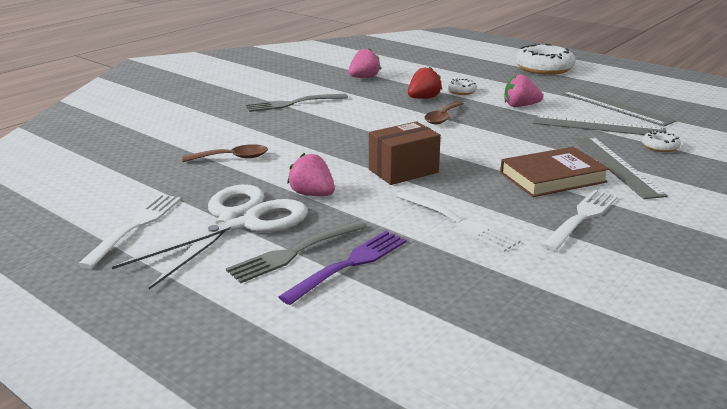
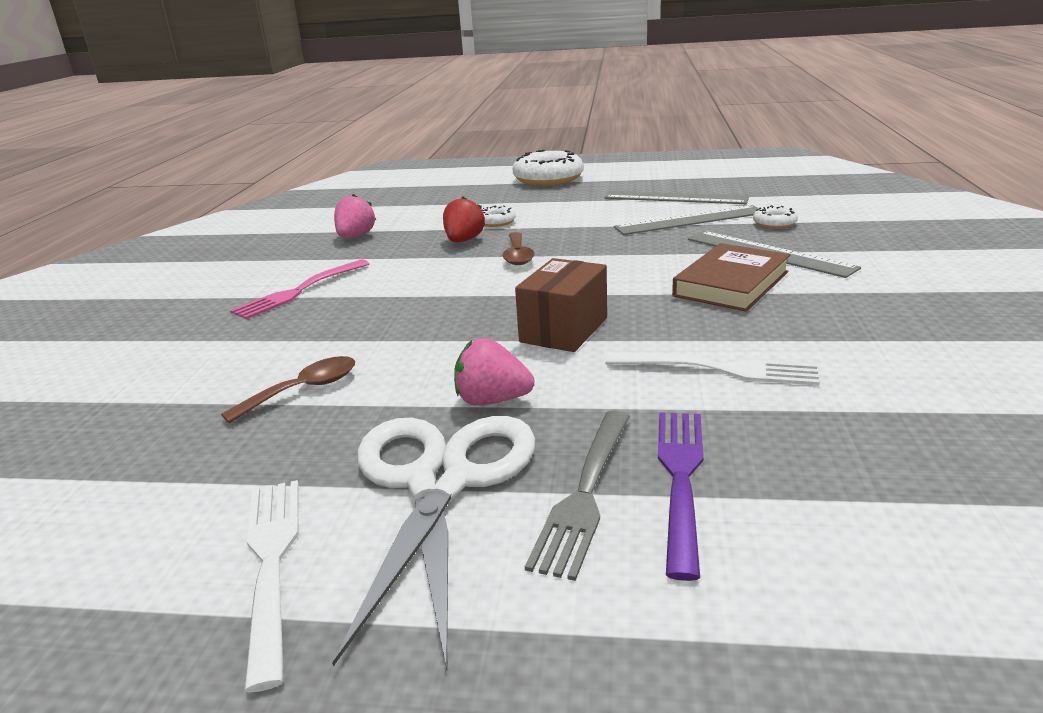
camera: 30 degrees left, 0 degrees up
grey fork [246,94,348,112] -> pink fork [230,259,369,319]
pink strawberry [505,74,543,107] -> none
white fork [541,189,618,251] -> none

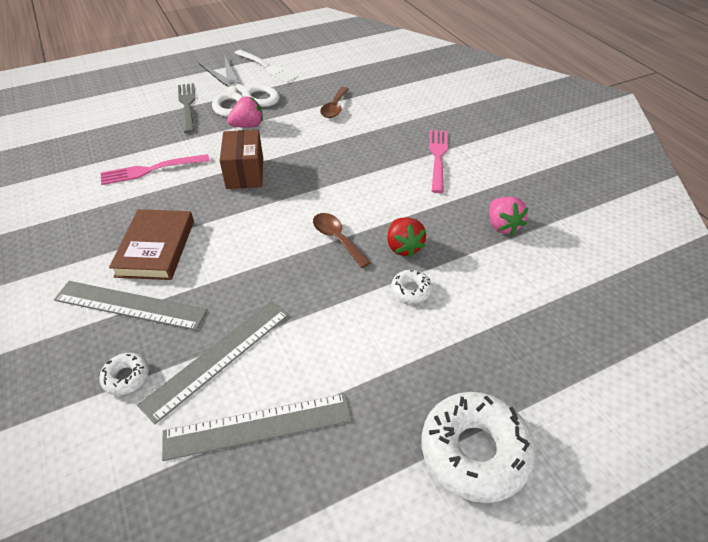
camera: 145 degrees right, 20 degrees up
white fork [605,352,820,386] -> pink fork [101,154,210,185]
purple fork [658,412,704,581] -> none

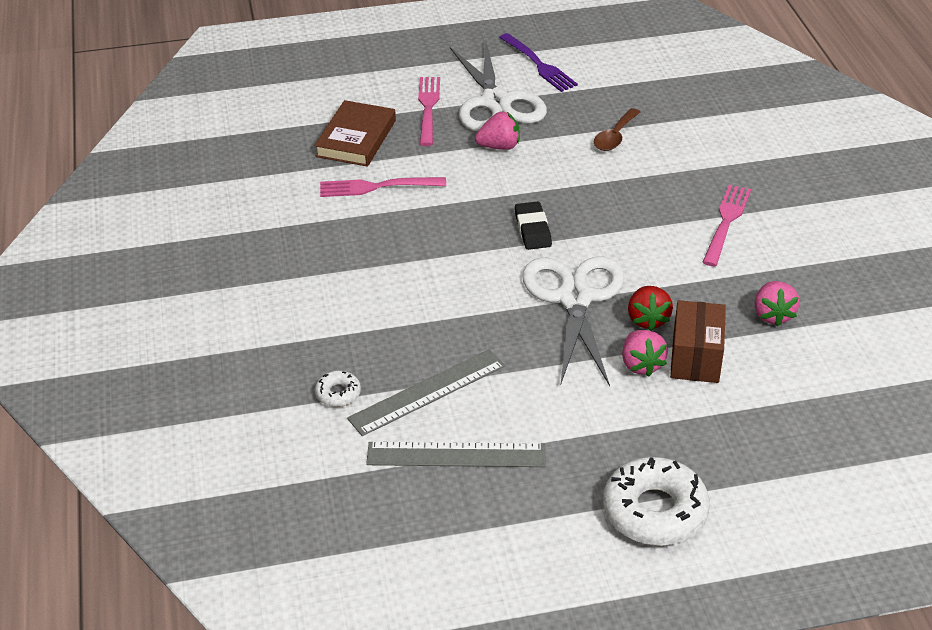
camera: 15 degrees right, 5 degrees down
grey ruler [54,281,208,331] -> none
brown book [109,209,194,280] -> brown book moved to [314,100,396,167]
grey fork [178,83,195,133] -> pink fork [418,77,440,146]
brown box [220,130,263,189] -> brown box moved to [670,300,726,383]
white fork [234,50,298,83] -> purple fork [499,33,578,92]
brown spoon [313,213,371,268] -> white scissors [522,256,624,386]
white donut [391,270,432,303] -> pink strawberry [622,330,668,377]
none -> black eraser [515,202,552,250]

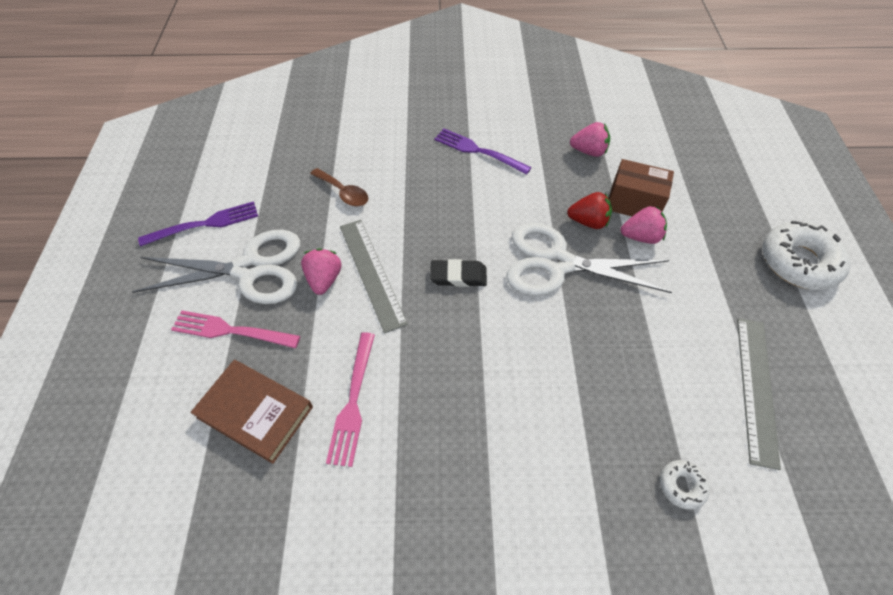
camera: 80 degrees left, 15 degrees up
grey ruler [347,349,505,436] -> grey ruler moved to [340,220,408,333]
pink fork [702,185,751,266] -> purple fork [434,129,532,175]

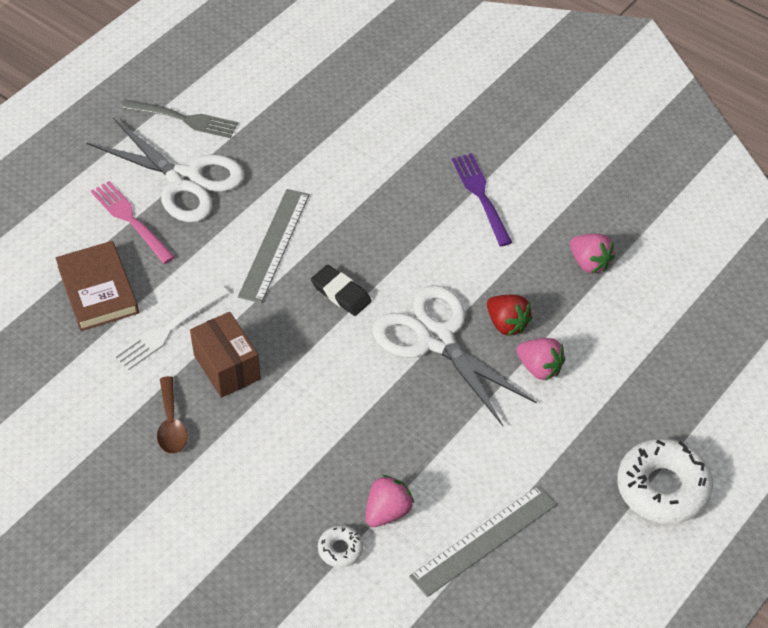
camera: 40 degrees right, 5 degrees down
purple fork [138,201,258,247] -> grey fork [121,99,238,138]
pink strawberry [301,248,341,295] -> pink strawberry moved to [365,475,414,527]
brown spoon [310,168,368,207] -> brown spoon moved to [157,376,188,454]
pink fork [326,332,375,467] -> white fork [114,285,229,370]
brown box [609,159,674,216] -> brown box moved to [190,312,261,398]

